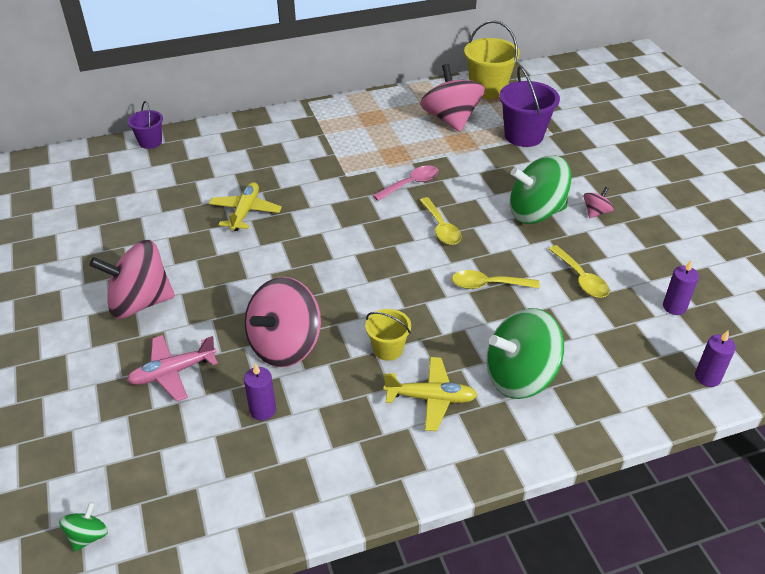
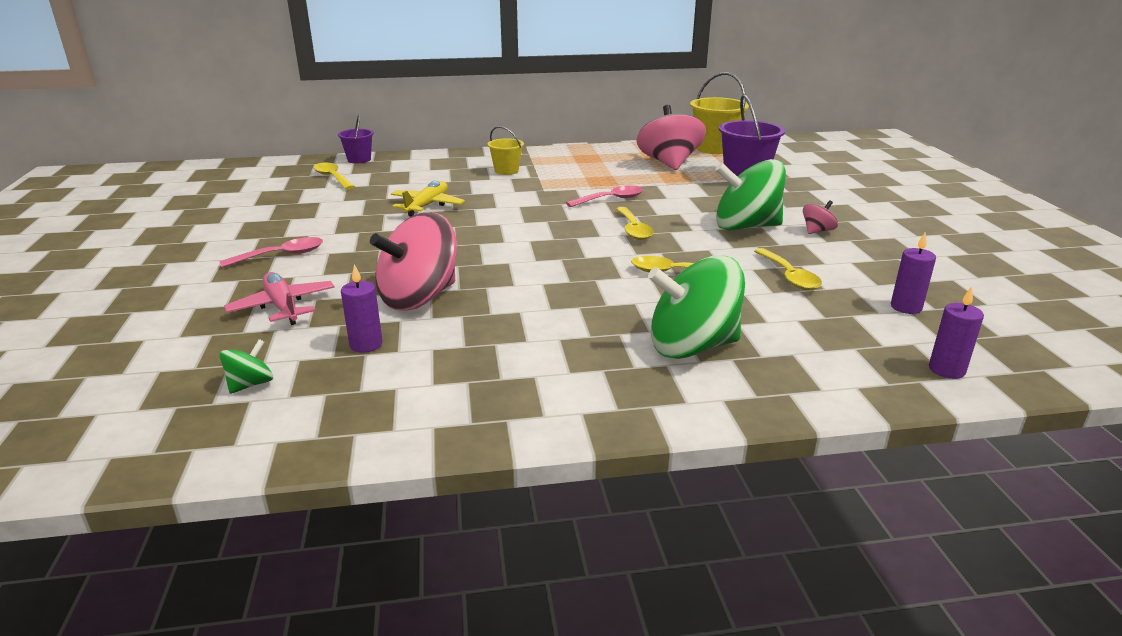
camera: 10 degrees right, 15 degrees down
green spinning top [59,502,108,552] -> green spinning top moved to [219,339,273,394]
pink spinning top [90,240,175,319] -> pink spoon [219,237,323,268]
pink plane [127,335,218,402] -> pink plane turned 75 degrees clockwise [224,272,335,325]
yellow bucket [365,309,411,361] -> yellow bucket moved to [488,126,524,175]
yellow plane [383,357,477,431] -> none
none -> yellow spoon [313,163,355,190]

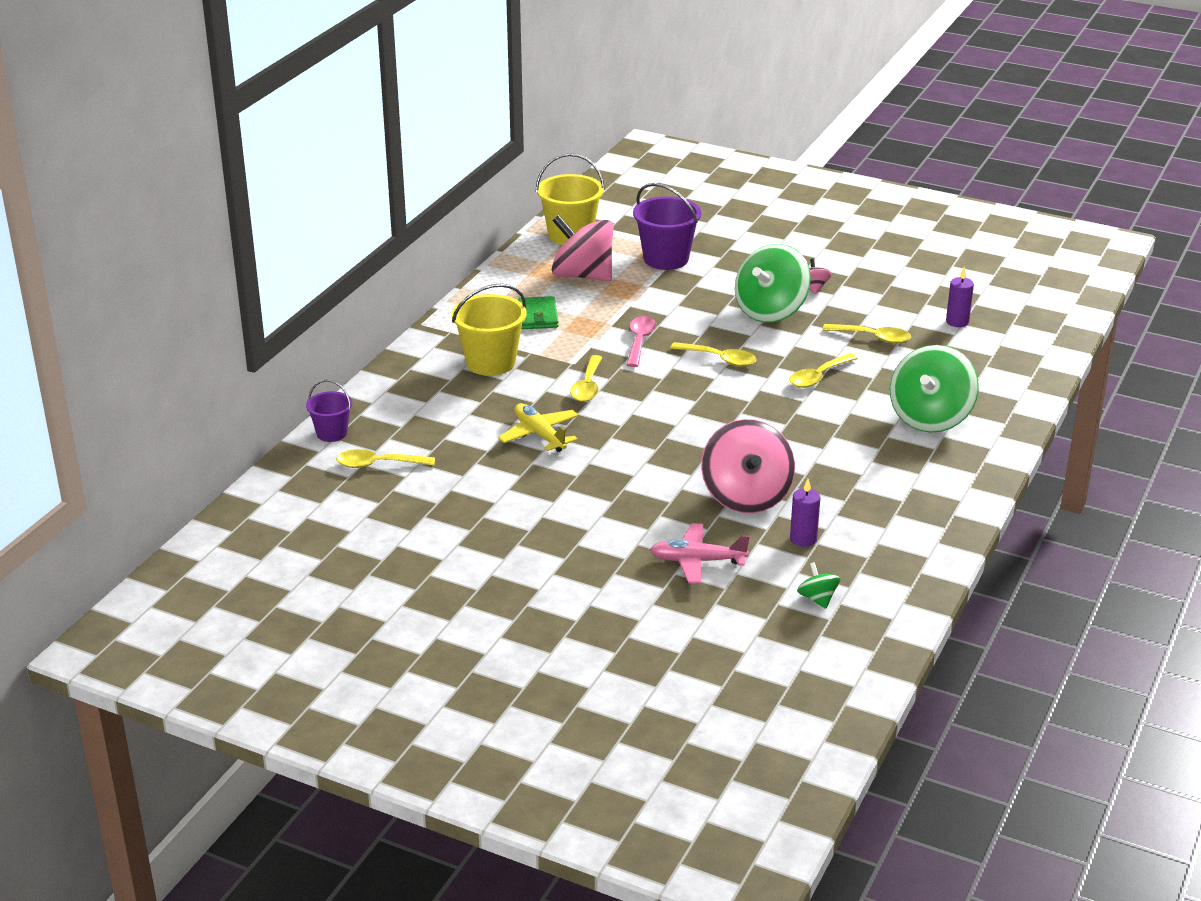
camera: 55 degrees left, 5 degrees up
pink spoon [219,237,323,268] -> none
yellow bucket [488,126,524,175] -> yellow bucket [452,284,527,376], size x1.72
purple candle [929,286,984,379] -> none
none -> green wallet [518,296,558,329]
none -> yellow spoon [570,355,602,402]

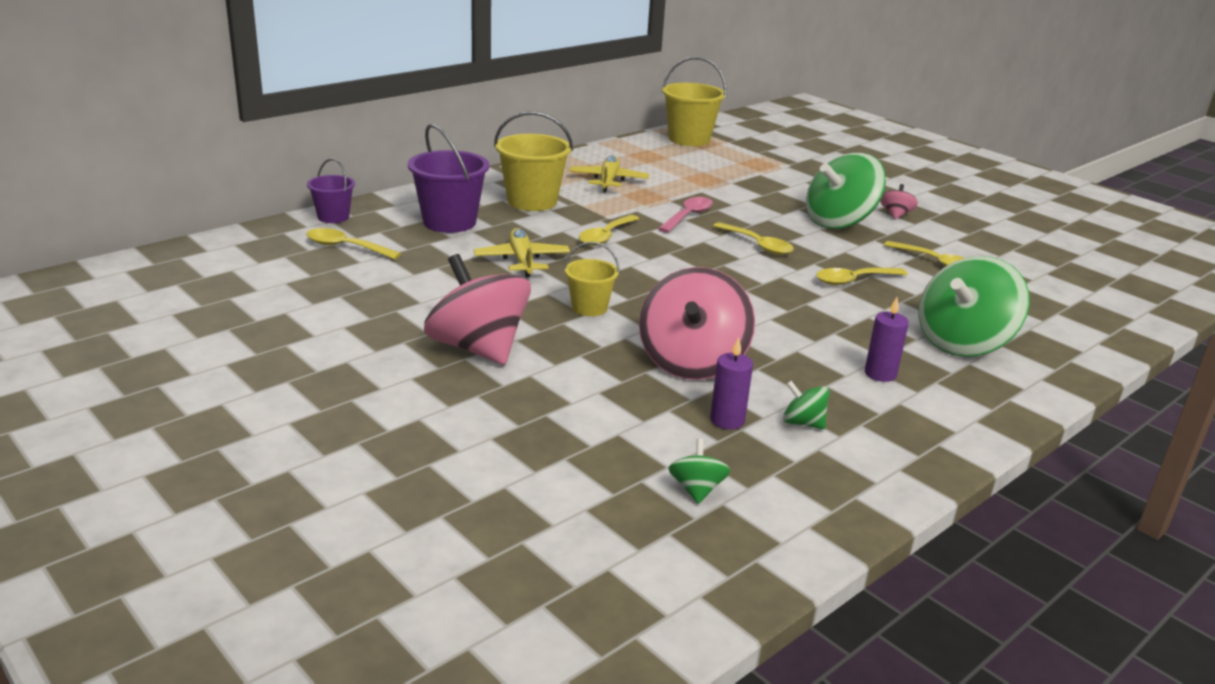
camera: 20 degrees right, 5 degrees down
green wallet [518,296,558,329] -> yellow plane [569,155,649,192]
pink spinning top [551,215,613,281] -> pink spinning top moved to [424,254,531,365]
purple bucket [633,183,701,270] -> purple bucket moved to [408,124,489,233]
pink plane [650,523,750,584] -> none
purple candle [946,267,974,327] -> purple candle moved to [865,297,909,382]
none -> yellow bucket [564,242,620,316]
none -> green spinning top [783,381,830,429]

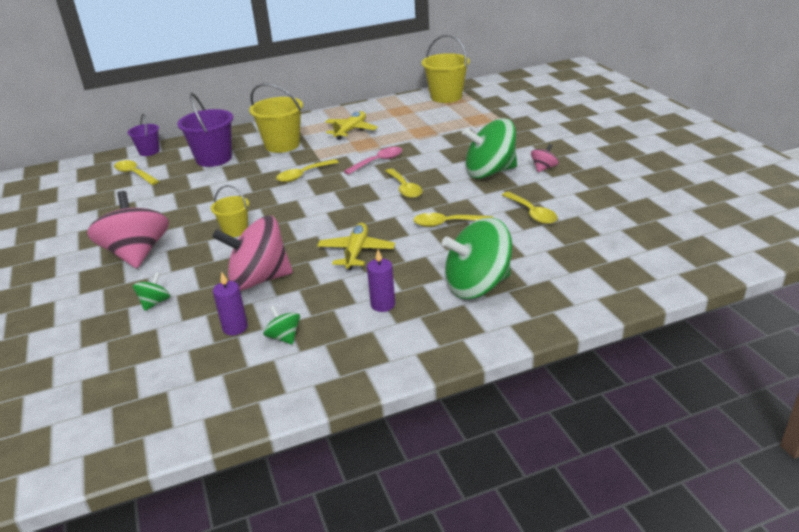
camera: 25 degrees right, 5 degrees up
yellow plane [474,228,570,278] -> yellow plane moved to [317,223,395,270]
pink spinning top [639,267,755,380] -> pink spinning top turned 45 degrees clockwise [212,216,293,291]
green spinning top [669,439,730,504] -> green spinning top moved to [133,272,171,311]

